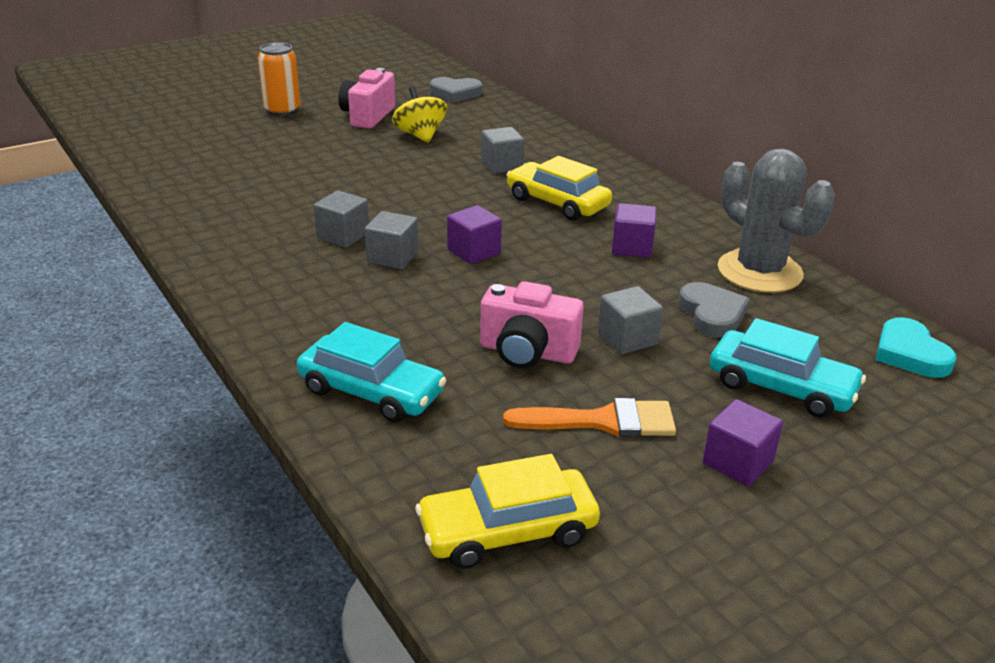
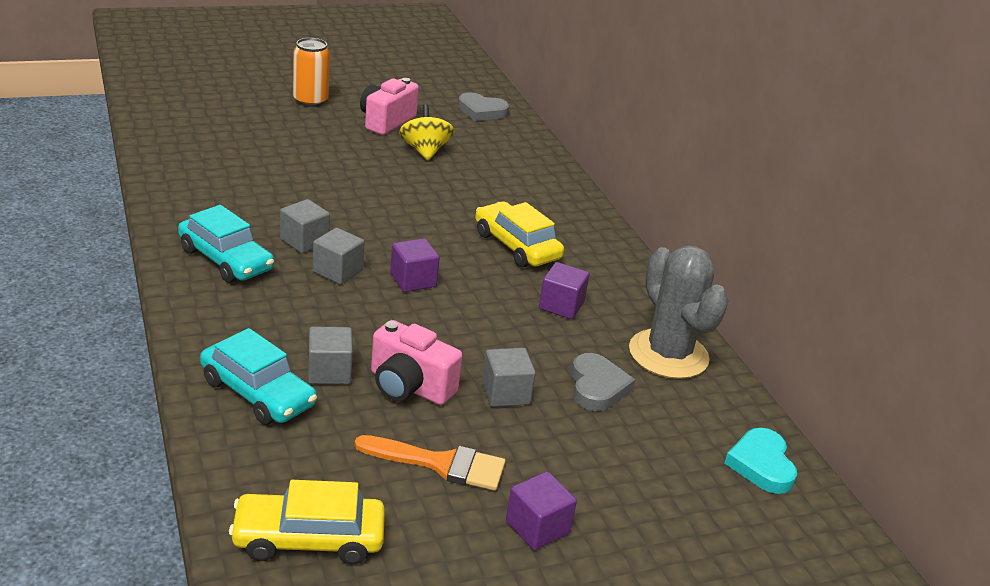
camera: 10 degrees right, 0 degrees up
grey cube [481,127,524,174] -> grey cube moved to [308,327,353,384]
turquoise car [710,318,866,418] -> turquoise car moved to [178,205,274,283]

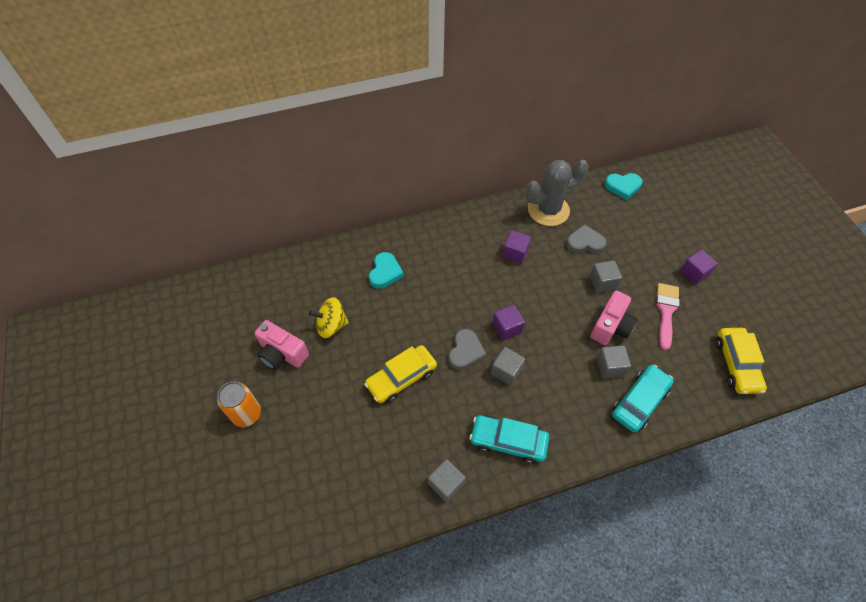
camera: 85 degrees left, 25 degrees up
turquoise car [178,205,274,283] -> turquoise car turned 120 degrees counterclockwise [469,415,549,464]
grey cube [280,199,330,253] -> grey cube moved to [428,459,466,502]
orange brush [355,435,506,491] -> pink brush [656,283,680,350]
grey heart [458,92,509,121] -> grey heart moved to [449,329,486,370]
yellow car [475,202,564,268] -> yellow car moved to [364,345,437,403]
none -> turquoise heart [369,252,404,289]

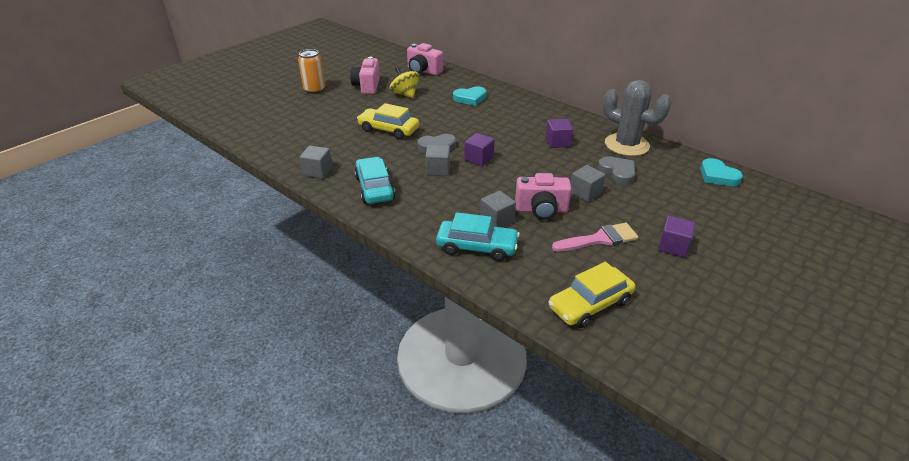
camera: 60 degrees right, 20 degrees down
none -> pink camera [407,43,443,75]

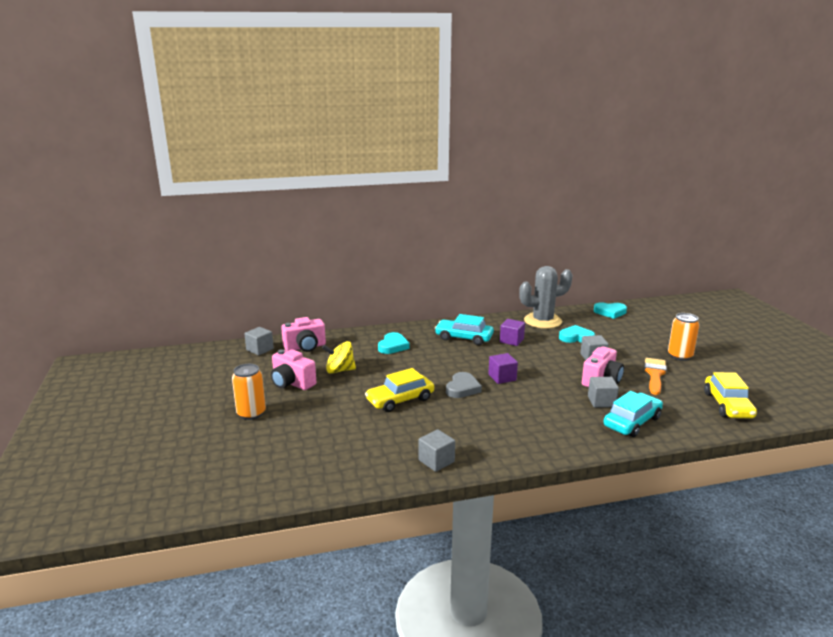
camera: 55 degrees left, 15 degrees down
turquoise car [354,157,395,204] -> turquoise car moved to [435,314,494,345]
grey cube [425,145,450,176] -> grey cube moved to [244,327,274,355]
pink brush [552,223,639,252] -> orange brush [644,358,667,395]
grey heart [598,156,635,185] -> turquoise heart [559,325,595,343]
purple cube [658,216,695,258] -> orange can [668,313,699,361]

